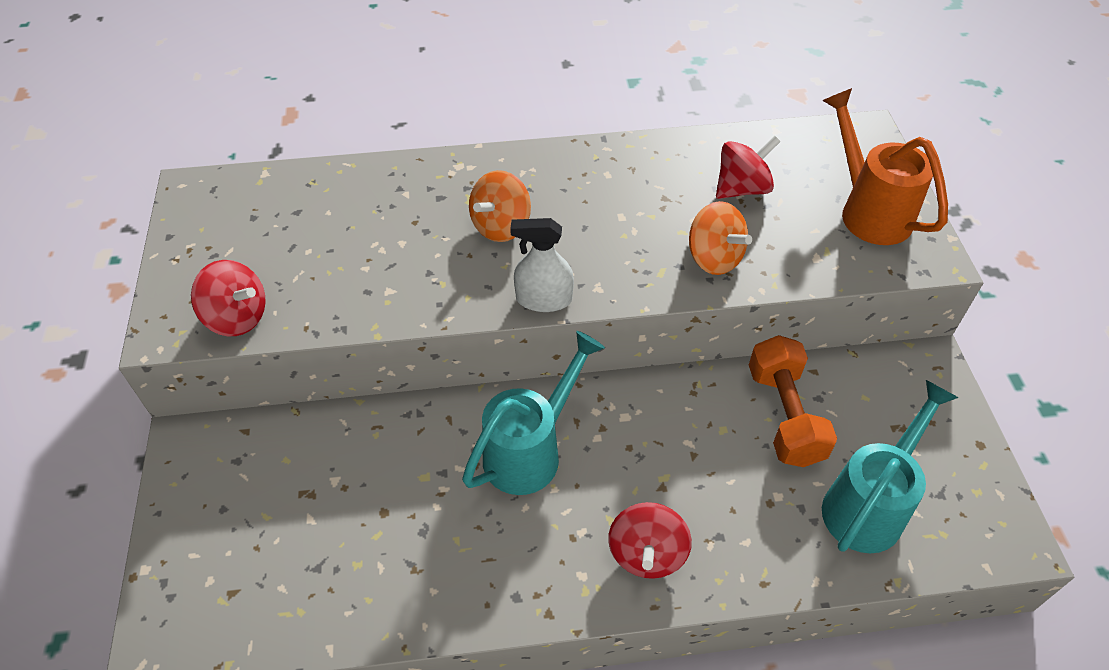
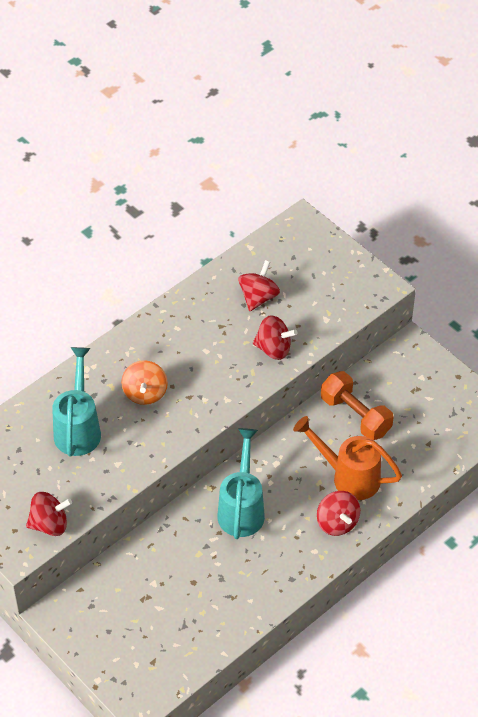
camera: 35 degrees left, 0 degrees up
white spray bottle [510,218,574,312] -> none
orange spinning top [689,201,752,275] -> red spinning top [253,315,297,360]
orange watering can [822,88,948,245] -> orange watering can moved to [293,416,402,500]
turquoise watering can [822,380,959,553] -> turquoise watering can moved to [52,347,101,456]

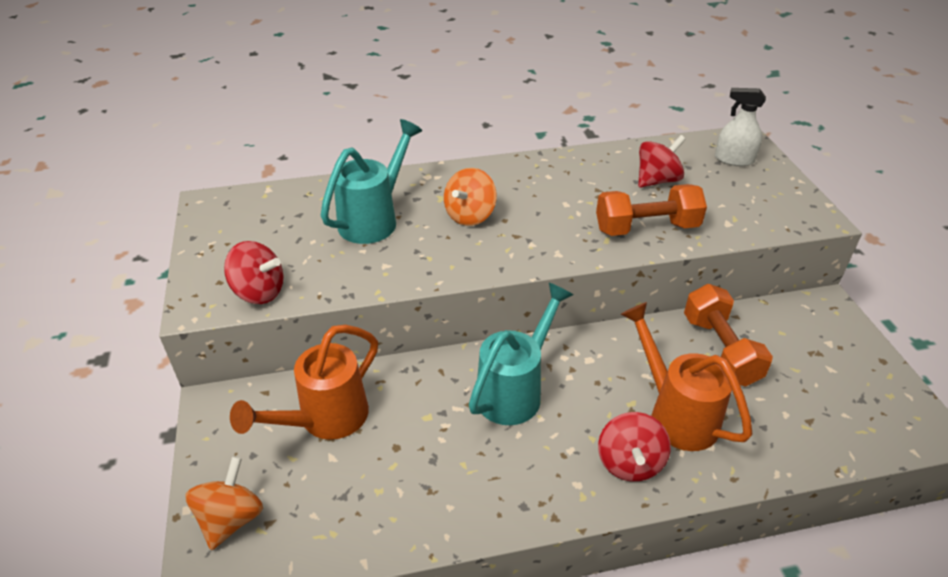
camera: 30 degrees right, 10 degrees down
red spinning top [253,315,297,360] -> orange dumbbell [596,184,707,236]
none -> orange spinning top [185,456,263,550]
none -> orange watering can [230,325,378,440]
none -> white spray bottle [715,88,766,166]

